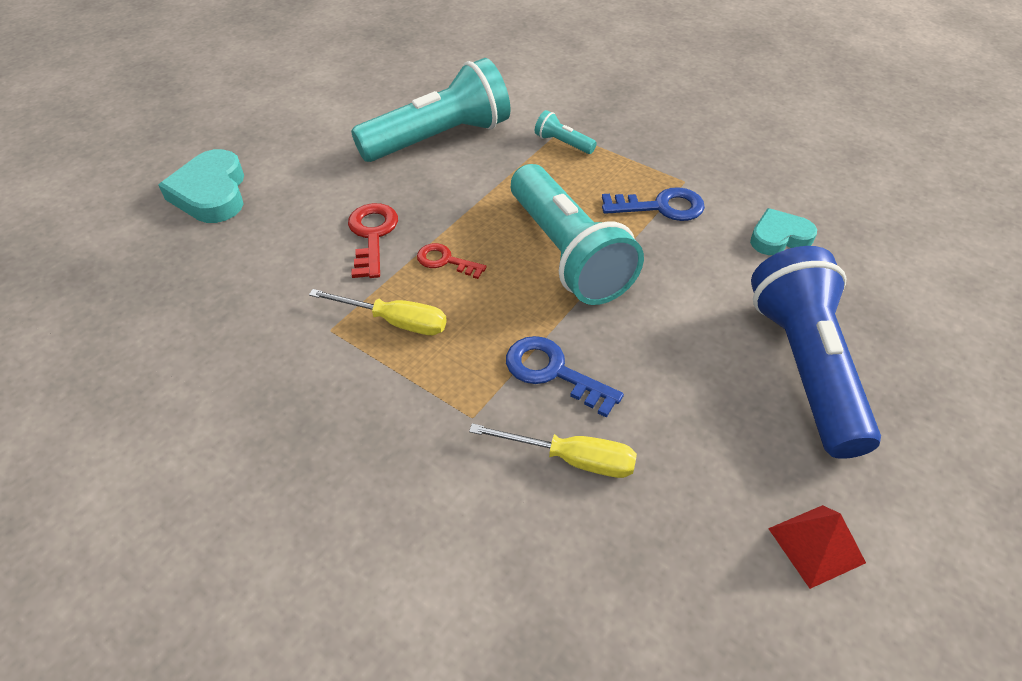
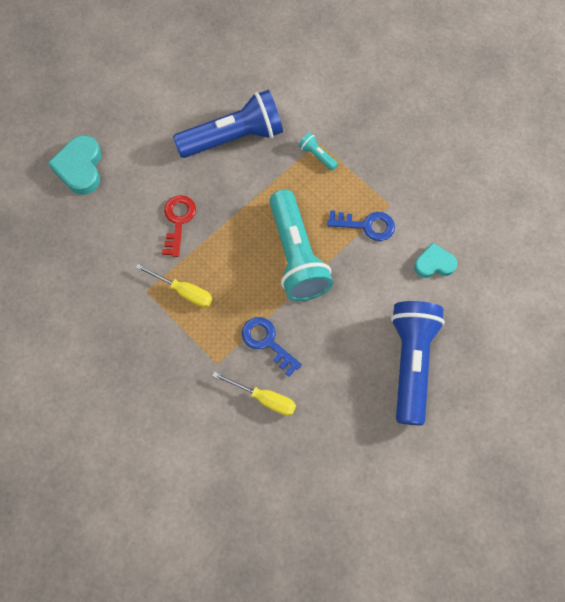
camera: 10 degrees right, 20 degrees up
turquoise flashlight [351,58,511,162] -> blue flashlight [173,90,283,158]
red key [417,243,487,279] -> none
red pyramid [768,505,866,589] -> none

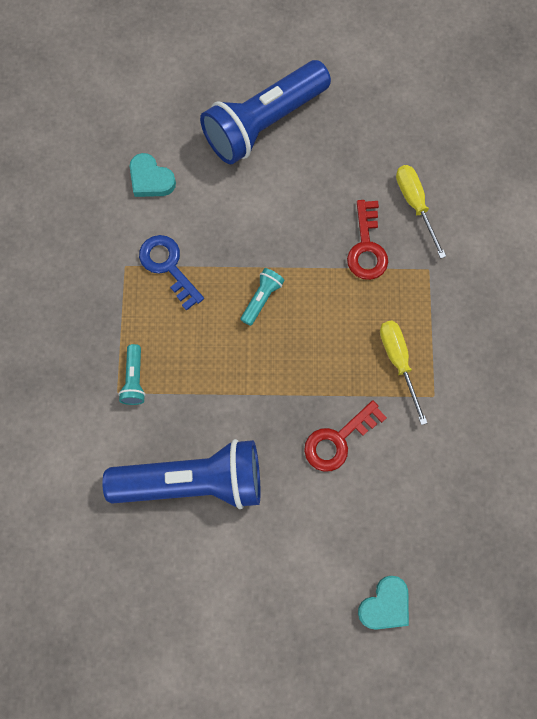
camera: 135 degrees left, 5 degrees up
turquoise heart [48,135,102,195] -> turquoise heart [358,576,409,630], size x0.66
blue flashlight [173,90,283,158] -> blue flashlight turned 150 degrees clockwise [102,439,261,509]
blue key [242,317,302,377] -> red key [347,200,388,280]
turquoise flashlight [269,190,333,301] -> turquoise flashlight [241,268,285,326], size x0.41

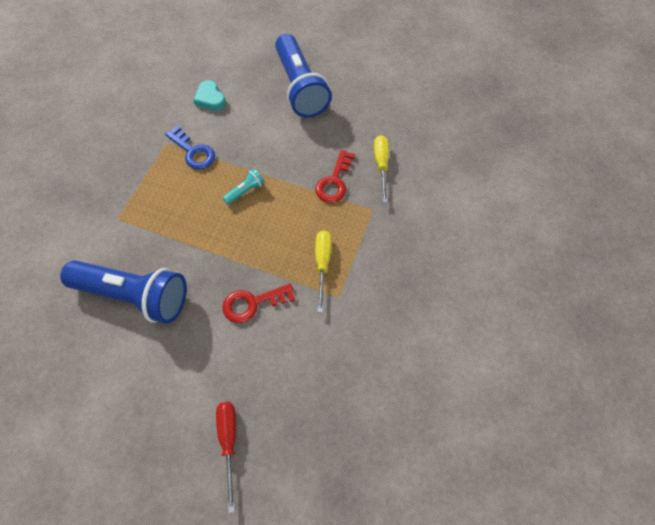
camera: 20 degrees right, 10 degrees down
turquoise flashlight [118,344,146,405] -> none
blue key [139,235,204,311] -> blue key turned 150 degrees clockwise [165,126,215,169]
blue flashlight [200,60,331,165] -> blue flashlight turned 90 degrees counterclockwise [275,34,332,118]
turquoise heart [358,576,409,630] -> red screwdriver [216,402,236,513]

